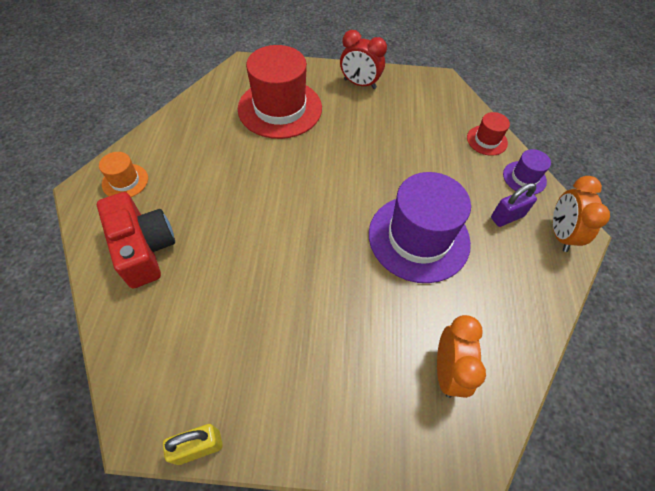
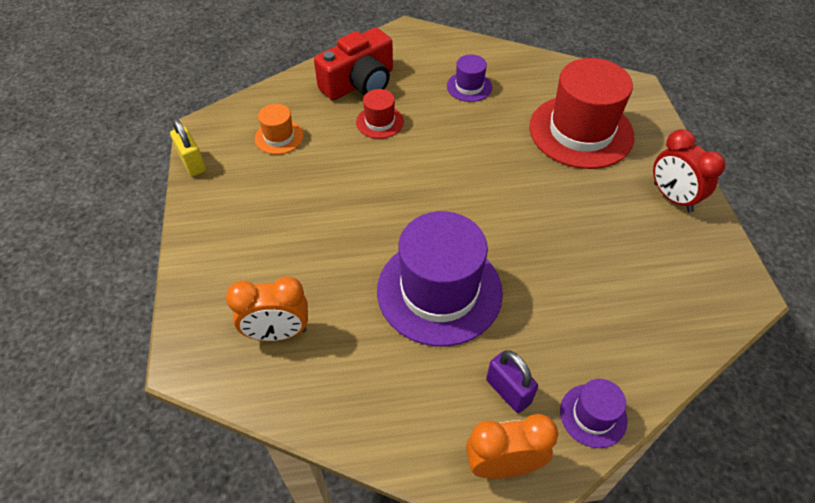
camera: 80 degrees right, 5 degrees down
orange hat [99,152,148,197] -> orange hat moved to [255,104,304,154]
red clock [340,30,387,89] -> red clock turned 45 degrees counterclockwise [653,129,726,213]
red hat [467,112,510,156] -> red hat moved to [356,89,404,139]
none -> purple hat [447,54,492,102]

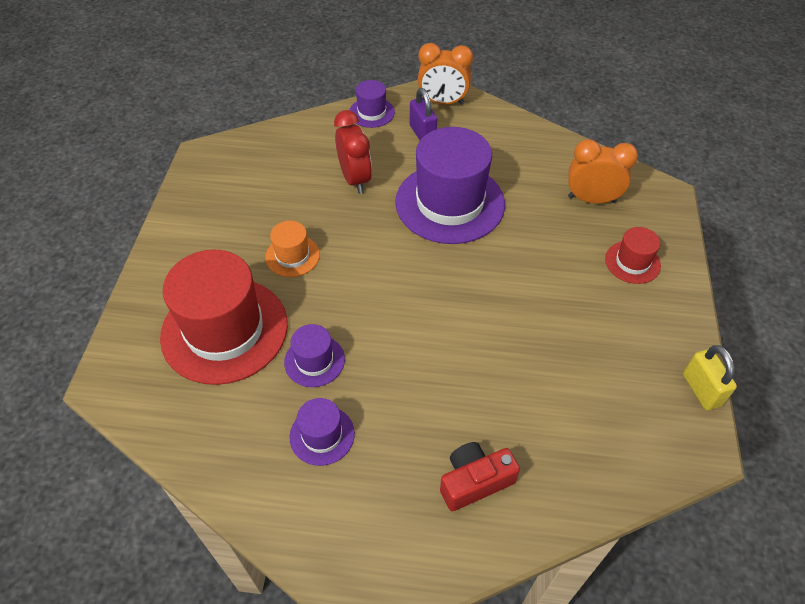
camera: 165 degrees left, 0 degrees up
orange hat [255,104,304,154] -> orange hat moved to [265,221,320,277]
red camera [314,28,393,100] -> red camera [440,442,520,511], size x0.64
red hat [356,89,404,139] -> red hat moved to [605,227,661,284]
red clock [653,129,726,213] -> red clock moved to [334,110,372,194]
none -> purple hat [284,324,345,387]

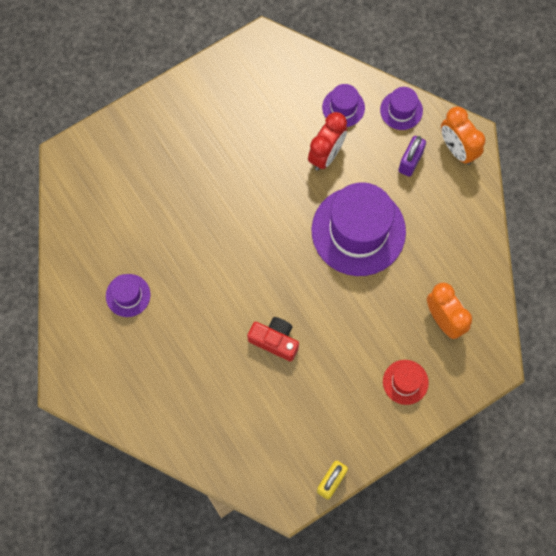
camera: 50 degrees right, 20 degrees up
red hat [160,249,288,385] -> none
orange hat [265,221,320,277] -> none
purple hat [284,324,345,387] -> purple hat moved to [322,84,365,127]
red camera [440,442,520,511] -> red camera moved to [247,317,299,361]

